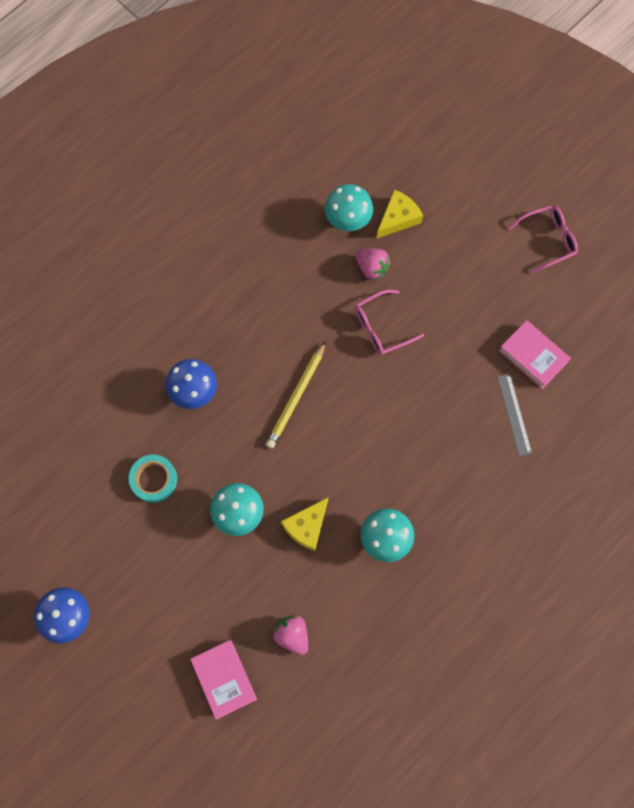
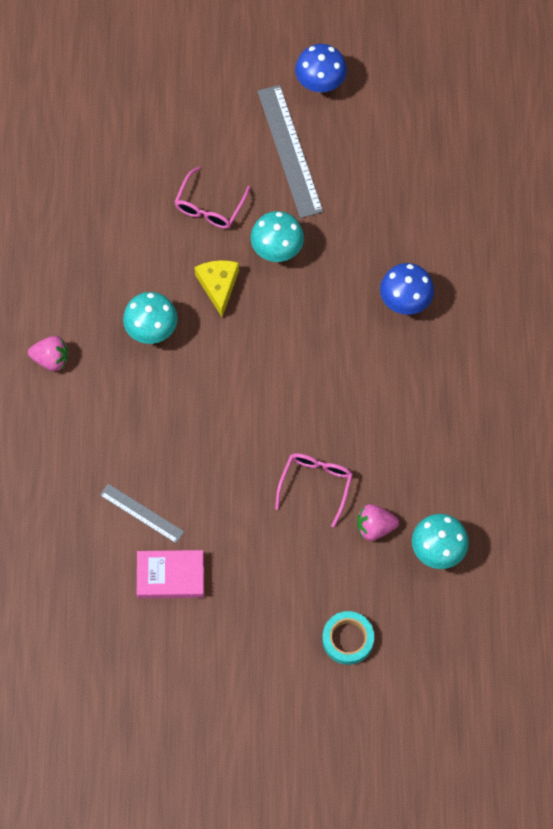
camera: 135 degrees right, 5 degrees down
turquoise tape [129,455,177,503] -> turquoise tape moved to [322,611,374,665]
pink book [190,640,257,720] -> none
yellow pencil [266,341,326,449] -> none
pink strawberry [273,614,308,655] -> pink strawberry moved to [28,336,68,371]
yellow cheese [376,190,423,239] -> none
pink glasses [508,205,578,273] -> pink glasses moved to [175,166,251,229]
none -> grey ruler [257,85,323,218]

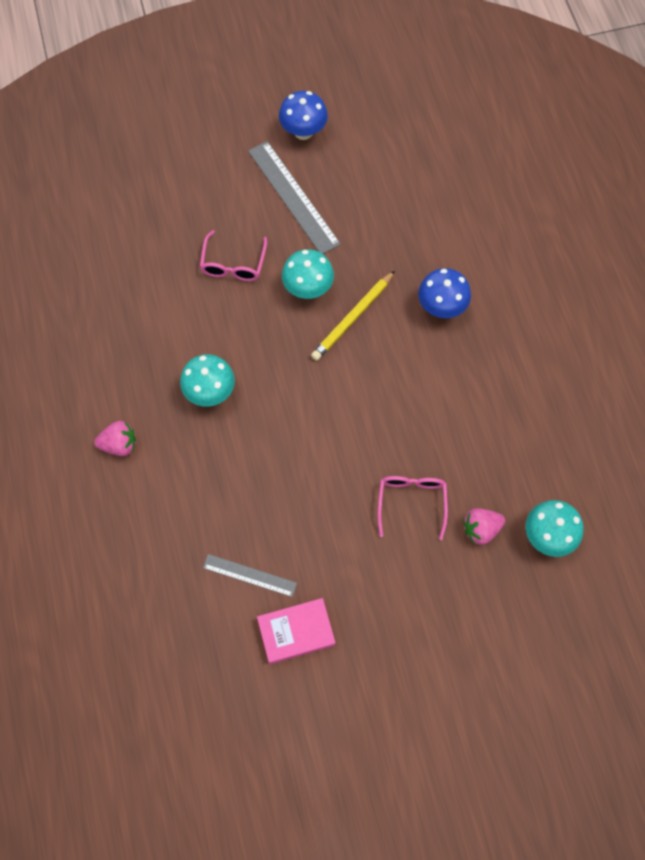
camera: 15 degrees left, 0 degrees up
yellow cheese [194,260,239,317] -> none
turquoise tape [322,611,374,665] -> none
none -> yellow pencil [311,271,395,361]

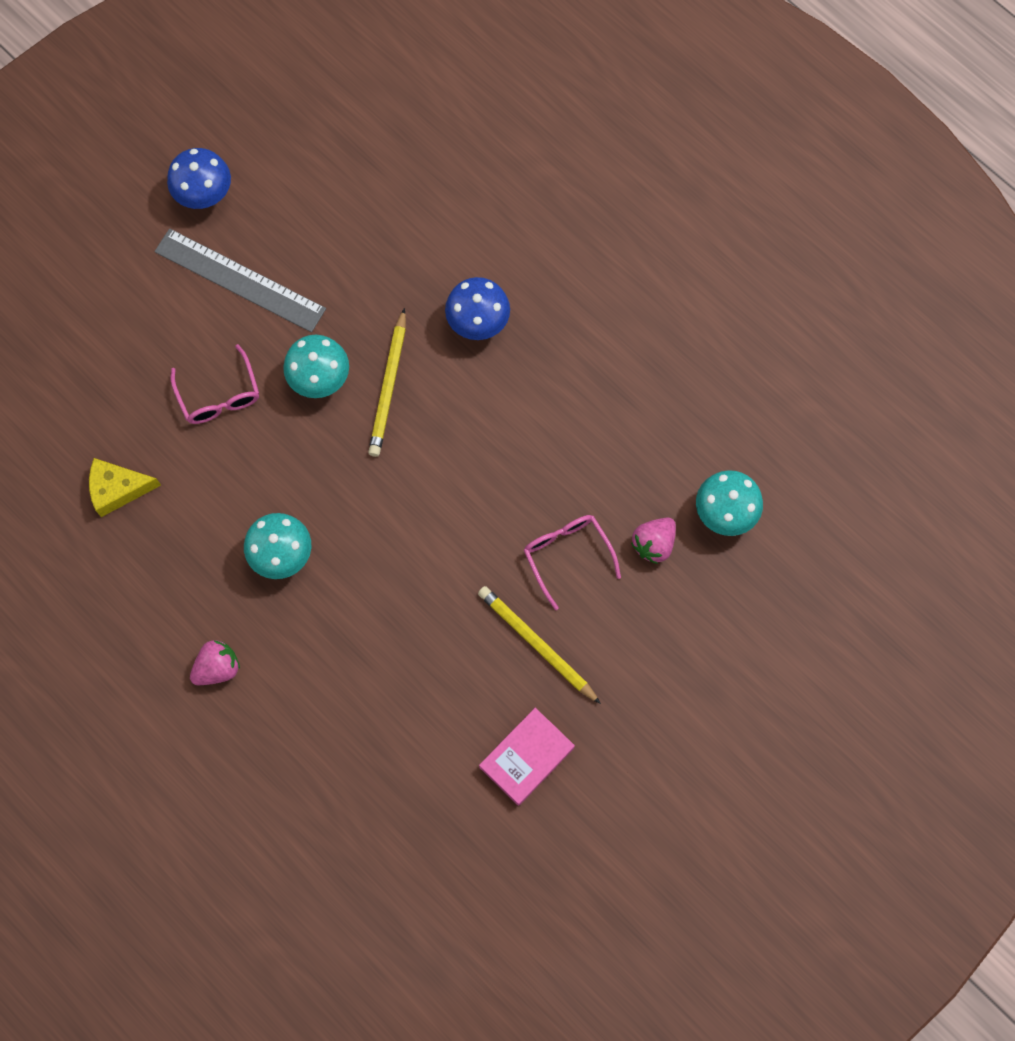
camera: 30 degrees left, 5 degrees up
grey ruler [203,554,297,597] -> none
none -> yellow cheese [89,458,161,517]
none -> yellow pencil [478,586,601,704]

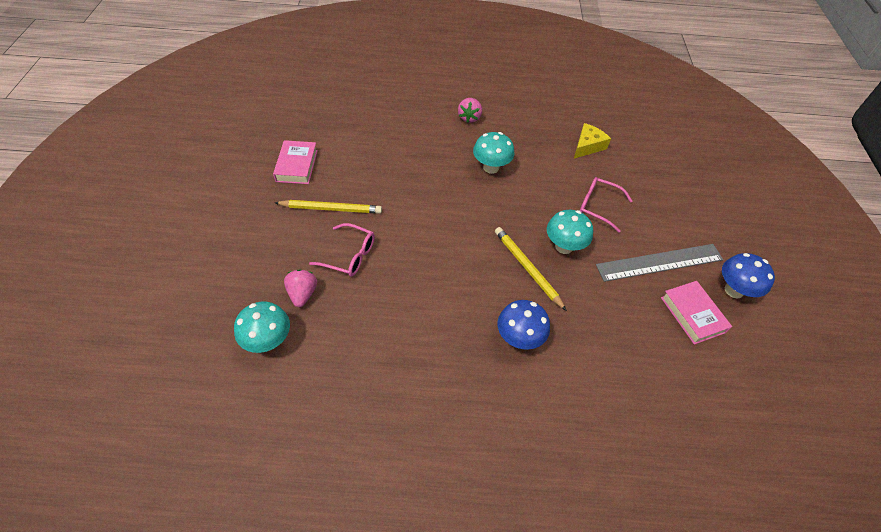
camera: 135 degrees right, 20 degrees down
none -> pink book [661,281,732,345]

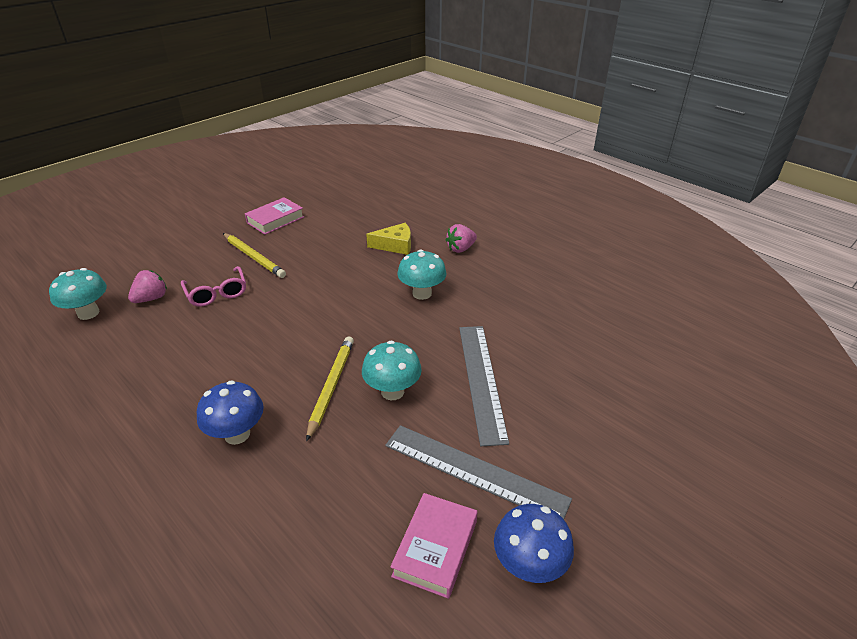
camera: 45 degrees right, 15 degrees down
yellow cheese [574,123,611,158] -> yellow cheese moved to [366,223,411,255]
pink glasses [580,177,632,233] -> grey ruler [459,326,509,446]

